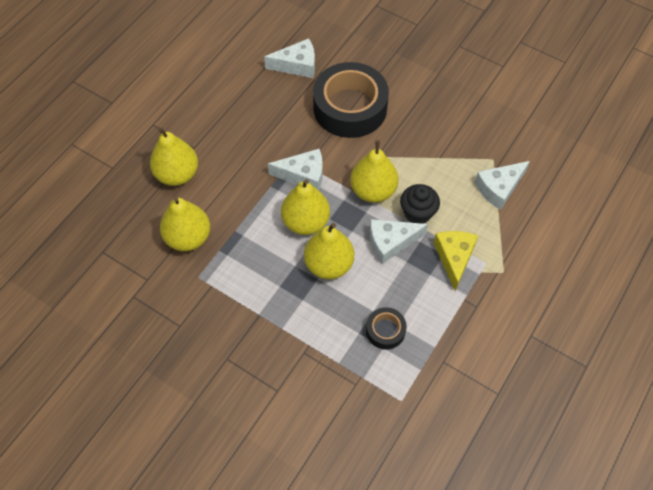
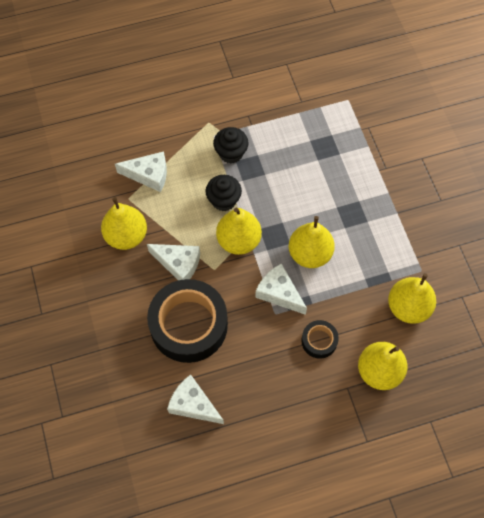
camera: 140 degrees left, 5 degrees up
yellow pear [304,223,354,279] -> yellow pear moved to [101,197,147,250]
black tape [366,307,407,350] -> black tape moved to [301,320,339,359]
white cheese [370,219,428,264] -> white cheese moved to [147,244,200,280]
yellow cheese [434,231,478,291] -> black cupcake [213,127,249,164]

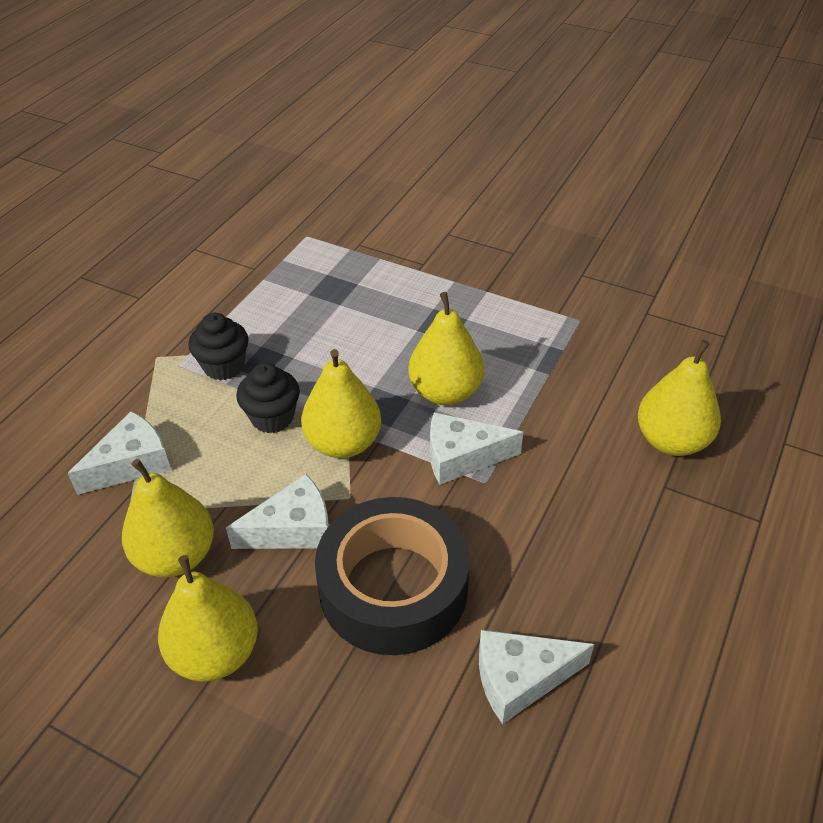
camera: 45 degrees left, 20 degrees down
black tape [301,320,339,359] -> none
yellow pear [388,273,436,324] -> yellow pear moved to [158,555,258,682]

